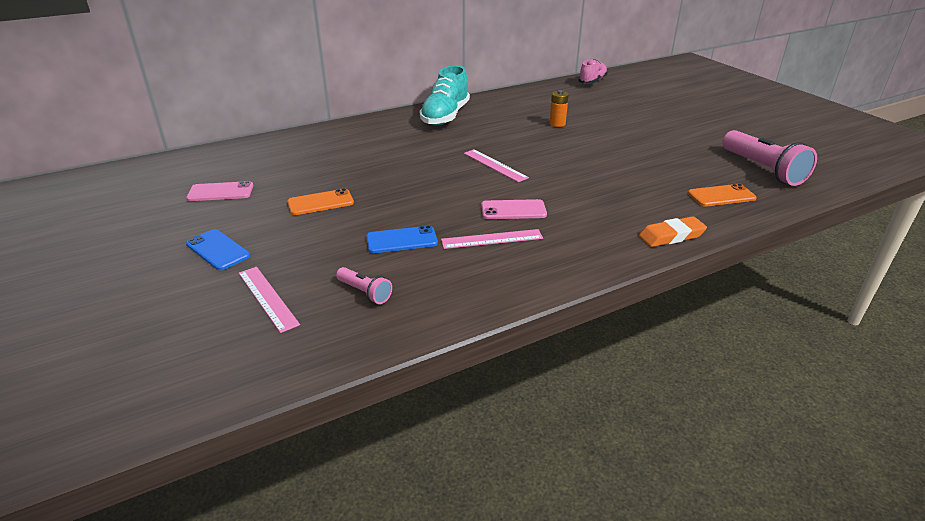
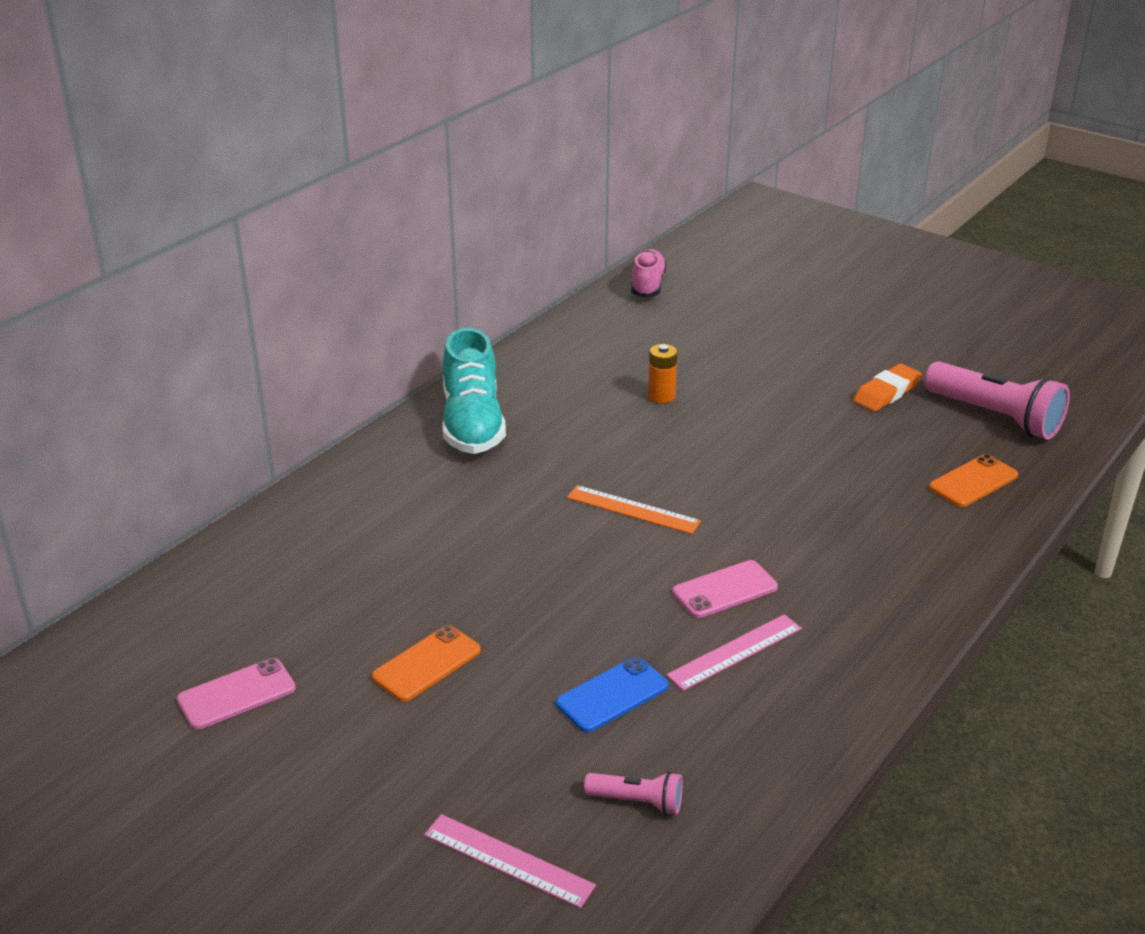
camera: 25 degrees left, 0 degrees up
blue phone [186,229,250,270] -> none
pink ruler [464,149,529,182] -> orange ruler [567,485,701,534]
orange eraser [639,216,707,247] -> orange eraser moved to [853,364,922,411]

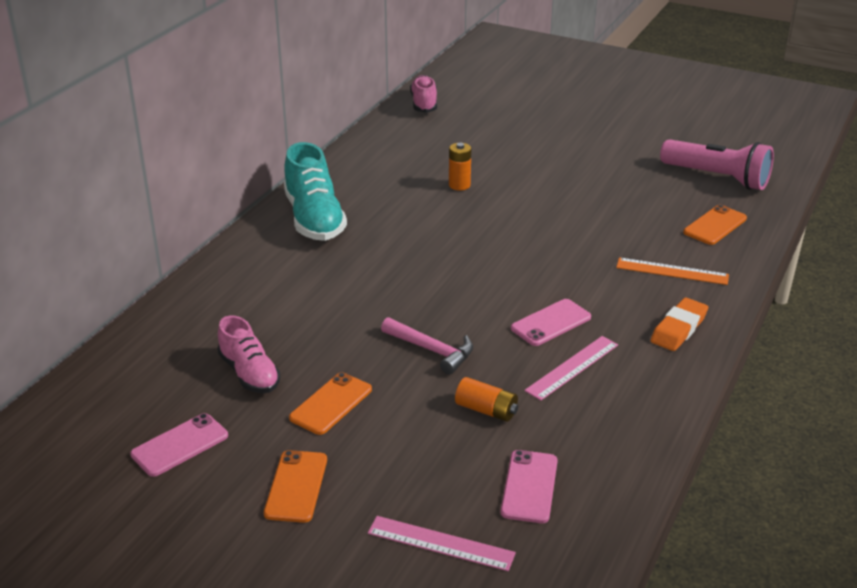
camera: 10 degrees left, 0 degrees up
blue phone [556,657,668,732] -> orange battery [455,377,518,422]
orange ruler [567,485,701,534] -> orange ruler moved to [616,257,729,285]
pink flashlight [584,772,683,815] -> pink phone [501,450,558,523]
orange eraser [853,364,922,411] -> orange eraser moved to [650,297,708,351]
none -> pink shoe [217,315,280,393]
none -> orange phone [264,450,327,523]
none -> pink hammer [381,317,473,374]

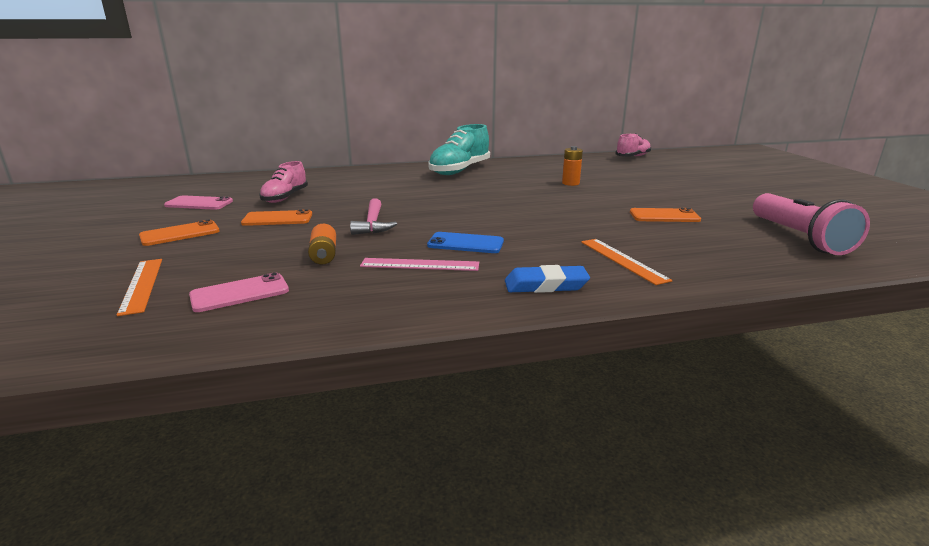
camera: 50 degrees right, 10 degrees down
pink ruler [368,516,516,571] -> orange ruler [117,259,162,316]
pink phone [511,299,591,346] -> blue phone [427,232,504,253]
orange eraser [650,297,708,351] -> blue eraser [505,265,590,293]
orange phone [683,205,747,245] -> orange phone moved to [630,208,701,222]

